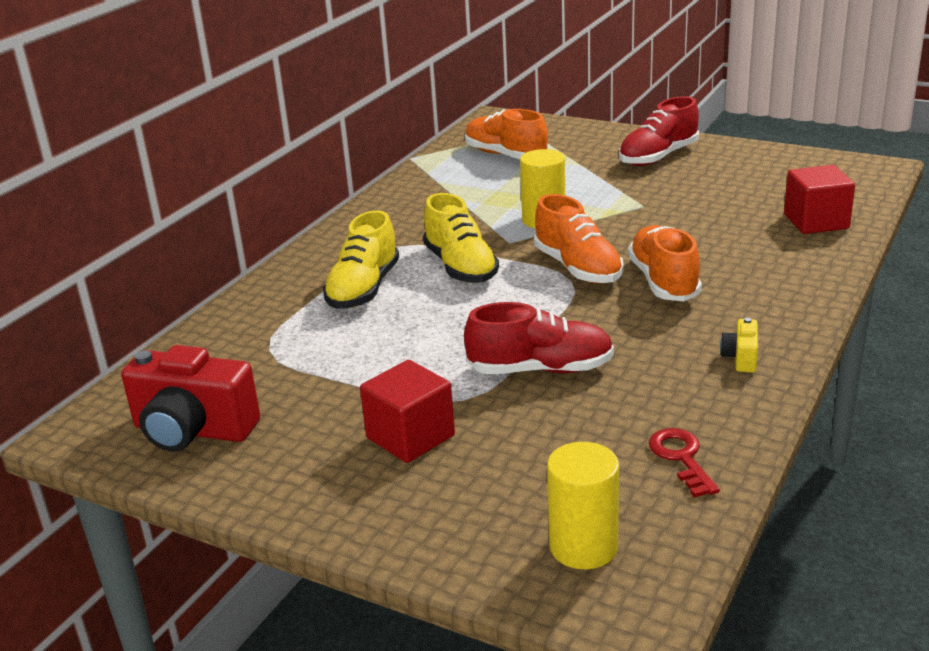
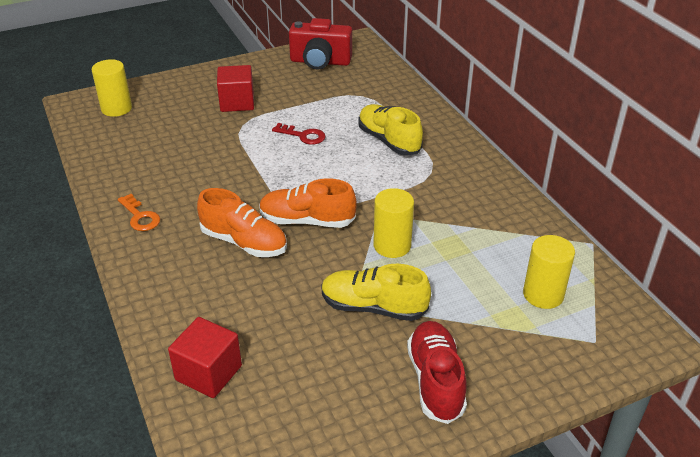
camera: 125 degrees right, 10 degrees up
red camera [121,345,260,451] -> red camera turned 135 degrees counterclockwise [289,18,352,69]
yellow shoe [423,193,499,283] -> yellow shoe moved to [321,264,431,321]
red shoe [464,302,614,374] -> none
orange shoe [465,109,548,159] -> yellow cylinder [523,235,575,309]
red key [649,428,720,498] -> red key moved to [272,123,326,145]
yellow camera [720,318,758,373] -> orange key [118,194,160,231]

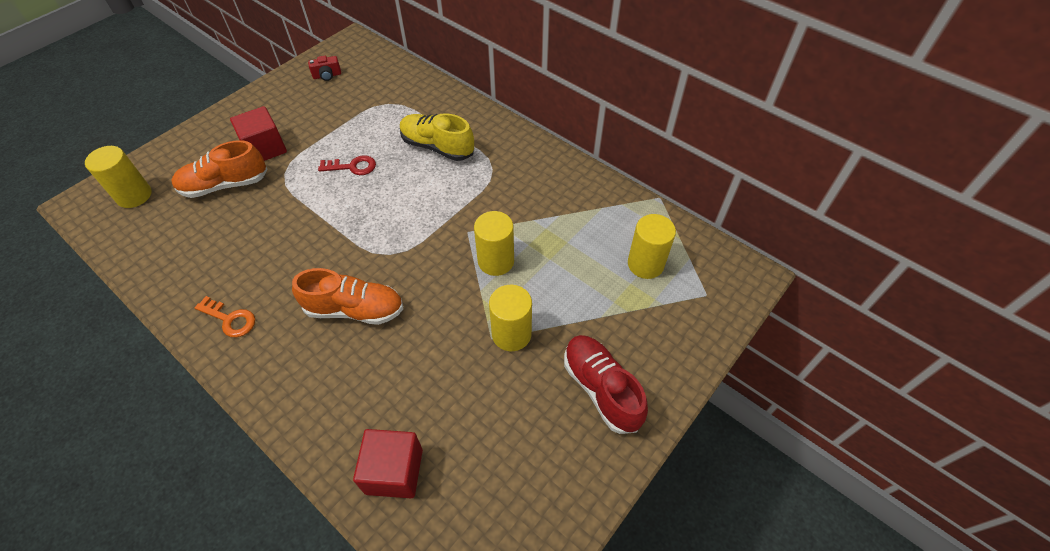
camera: 25 degrees left, 15 degrees up
orange shoe [259,179,357,228] -> orange shoe moved to [171,140,268,198]
red camera [289,18,352,69] -> red camera [308,56,341,81], size x0.46
yellow shoe [321,264,431,321] -> yellow cylinder [489,285,532,351]

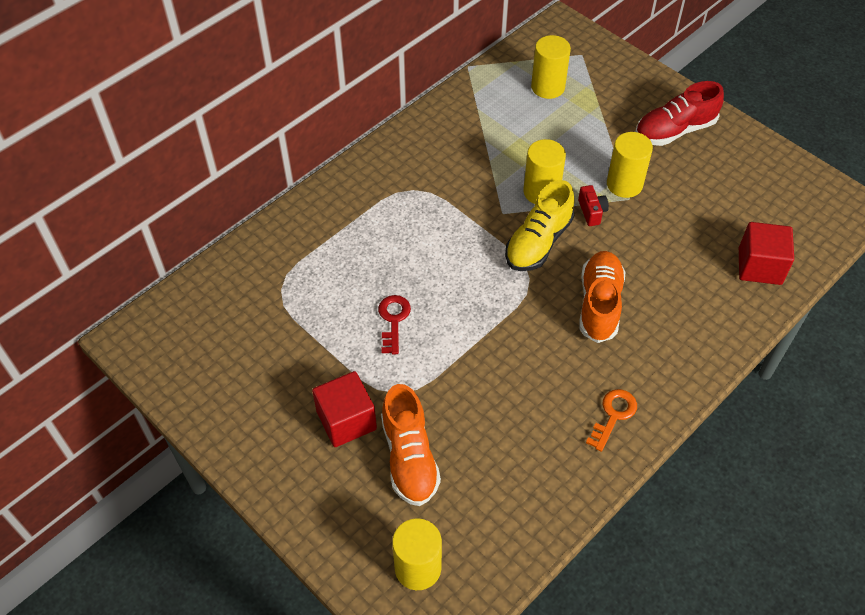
camera: 85 degrees left, 0 degrees up
red camera [308,56,341,81] -> red camera moved to [578,185,609,226]
yellow shoe [400,113,474,161] -> yellow shoe moved to [505,180,575,271]

